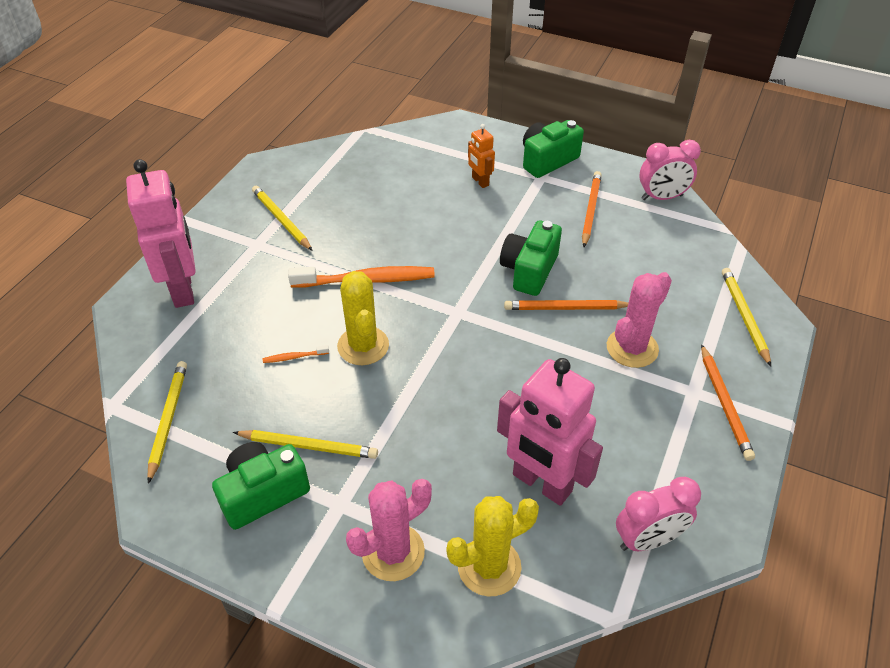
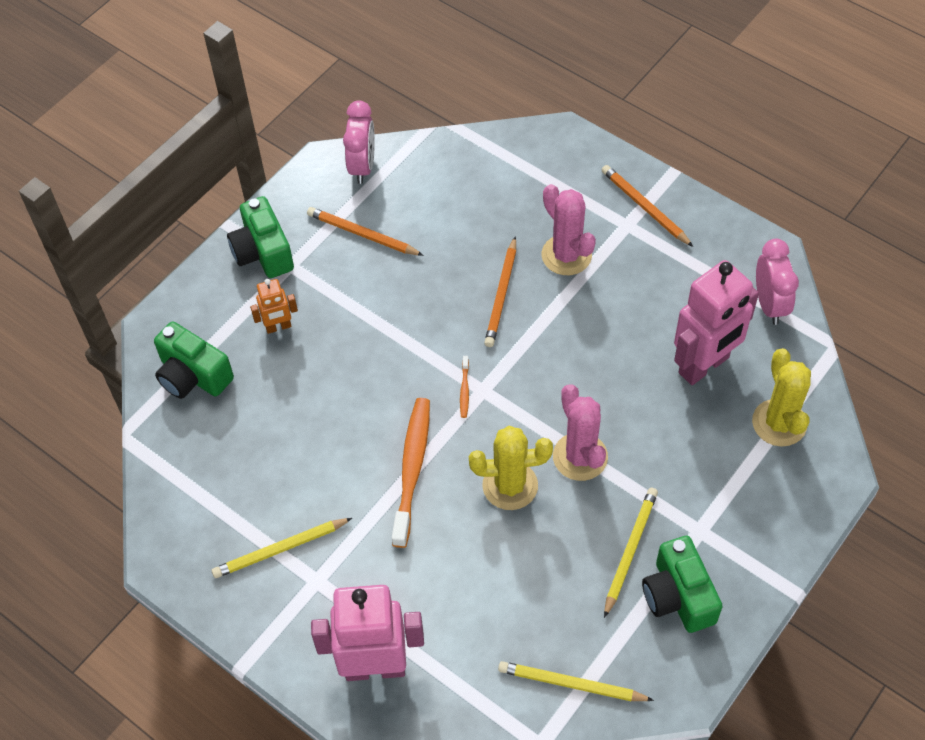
camera: 75 degrees left, 10 degrees up
orange toothbrush [263,345,329,363] -> orange toothbrush moved to [460,356,469,418]
pink cactus [346,479,432,581] -> pink cactus moved to [553,384,608,481]
green camera [500,220,562,296] -> green camera moved to [154,321,234,399]
orange pencil [701,344,755,461] -> orange pencil turned 135 degrees counterclockwise [602,165,693,247]
yellow pencil [722,268,771,367] -> none

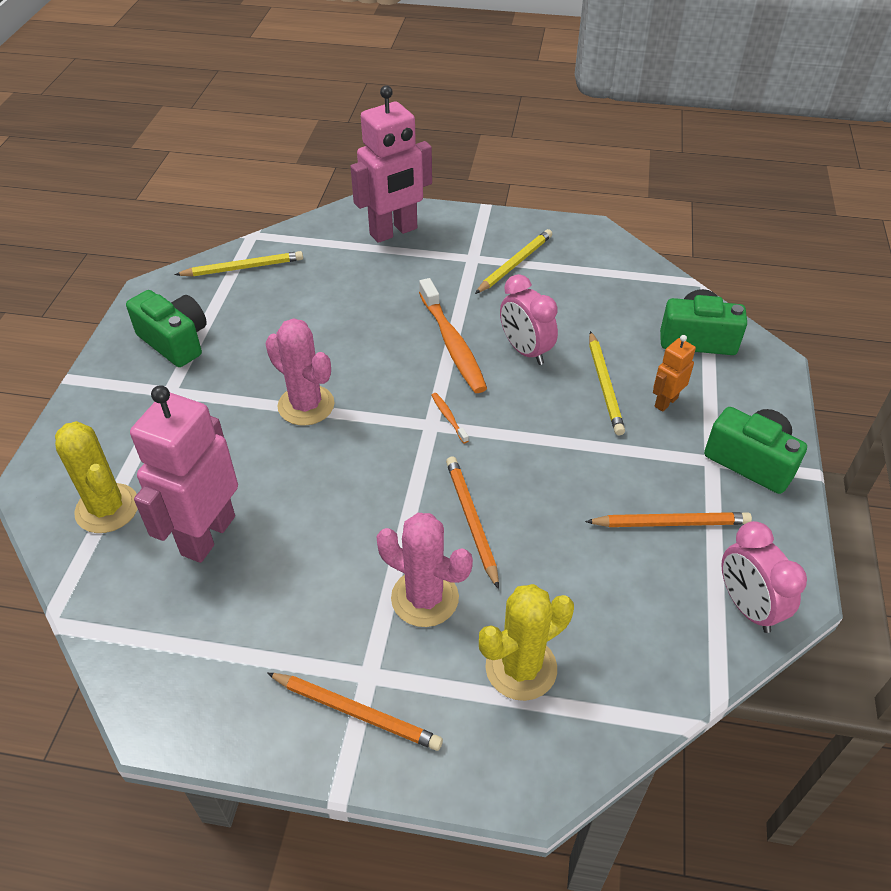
camera: 150 degrees right, 10 degrees down
yellow cactus [469,426,553,510] -> yellow cactus moved to [479,584,574,701]
yellow pencil [604,488,658,618] -> yellow pencil moved to [589,331,625,436]
pink clock [756,239,799,325] -> pink clock moved to [500,274,558,365]

